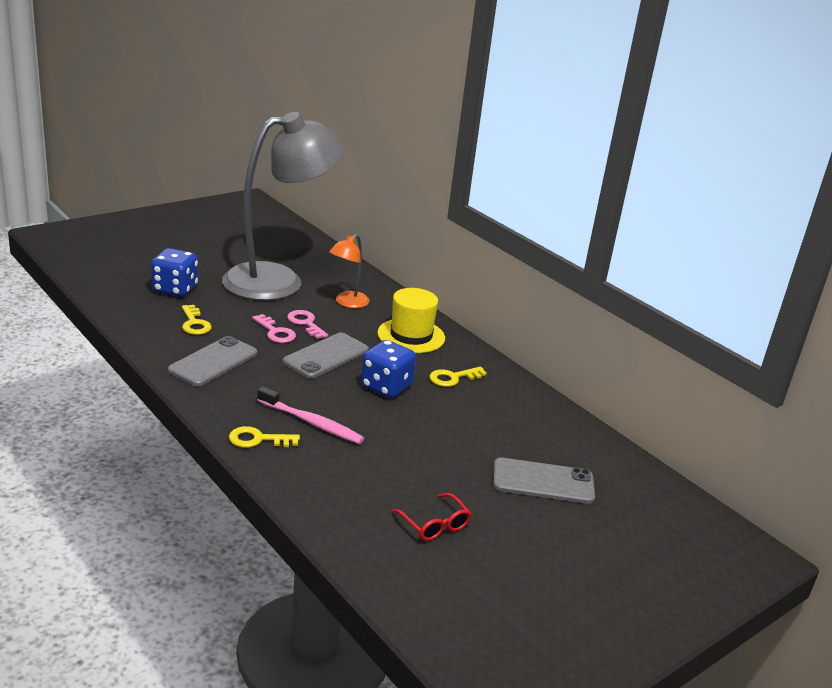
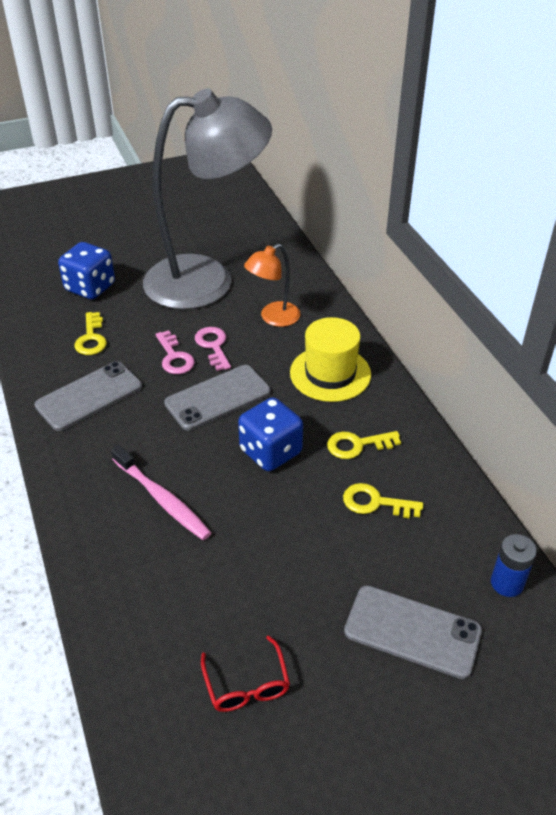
camera: 20 degrees right, 15 degrees up
yellow key [229,426,300,448] -> yellow key moved to [343,483,423,518]
none -> blue battery [491,534,537,597]

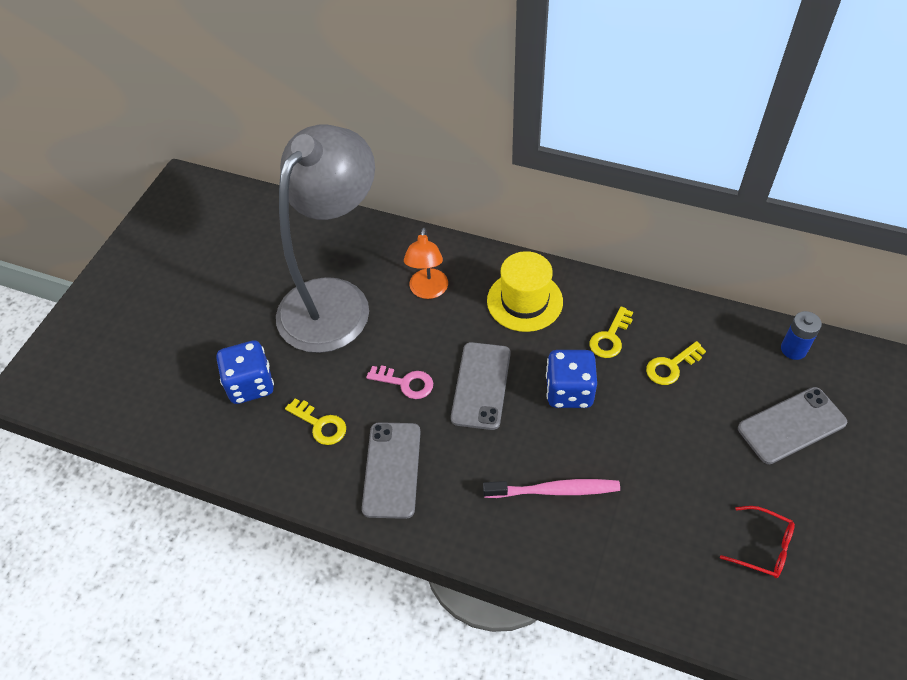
camera: 45 degrees left, 10 degrees up
pink key [195,327,231,371] -> none

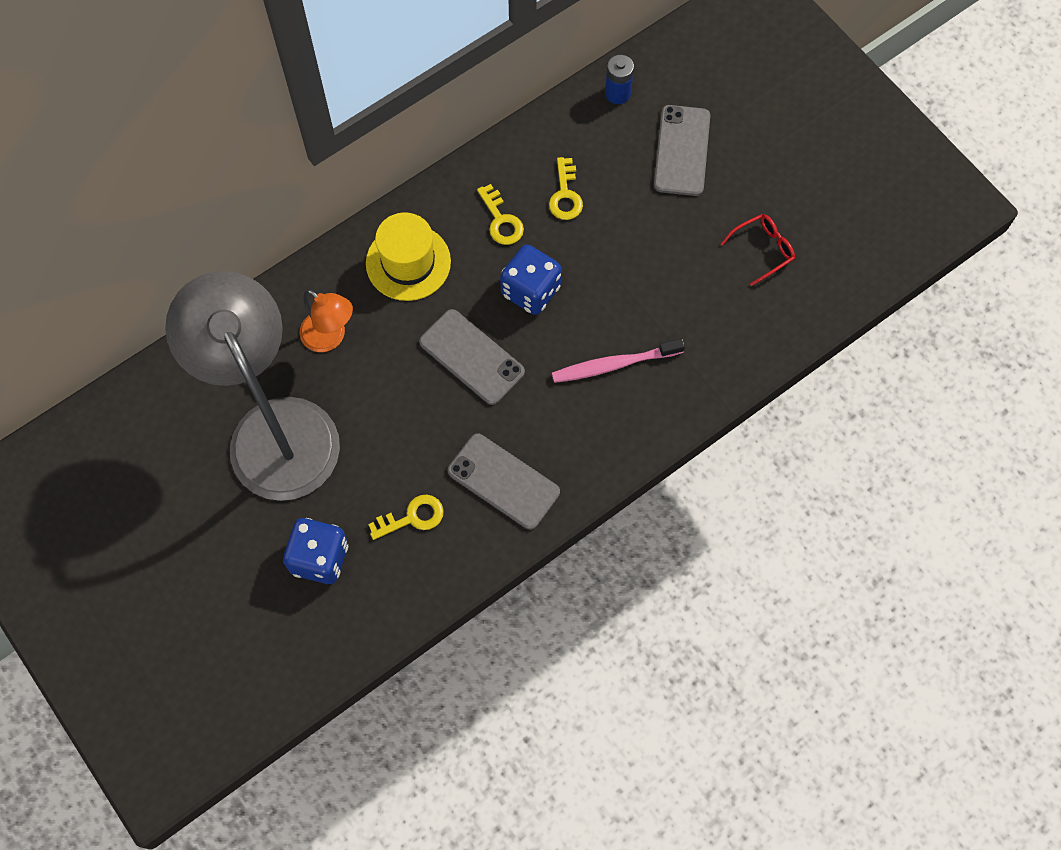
camera: 60 degrees left, 15 degrees up
pink key [366,365,433,399] -> none
pink toothbrush [483,479,620,498] -> pink toothbrush turned 135 degrees counterclockwise [552,338,685,383]

